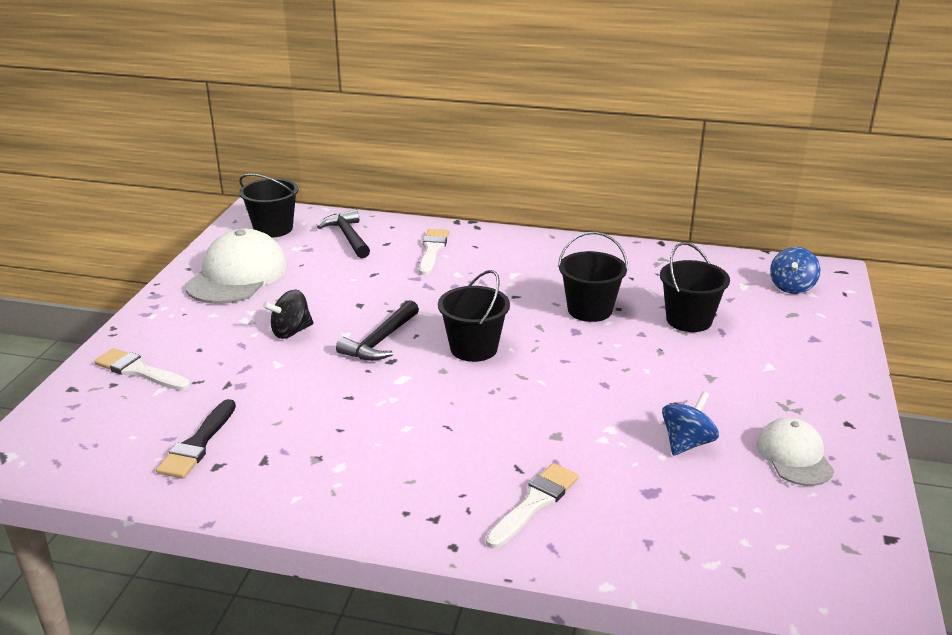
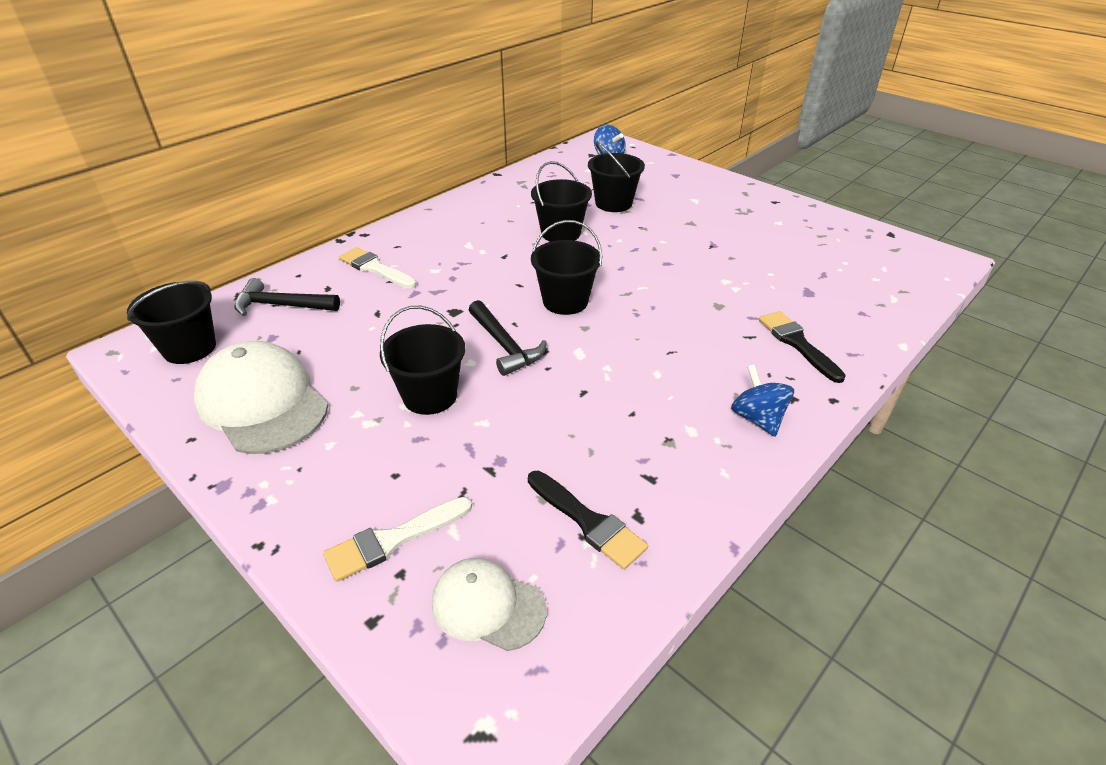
camera: 60 degrees left, 10 degrees up
black spinning top [263,289,314,339] -> black bucket [380,306,465,415]
white brush [486,463,579,549] -> black brush [759,311,846,383]
blue spinning top [662,391,719,455] -> blue spinning top moved to [731,364,794,436]
white cap [756,418,834,486] -> white cap moved to [432,558,547,651]

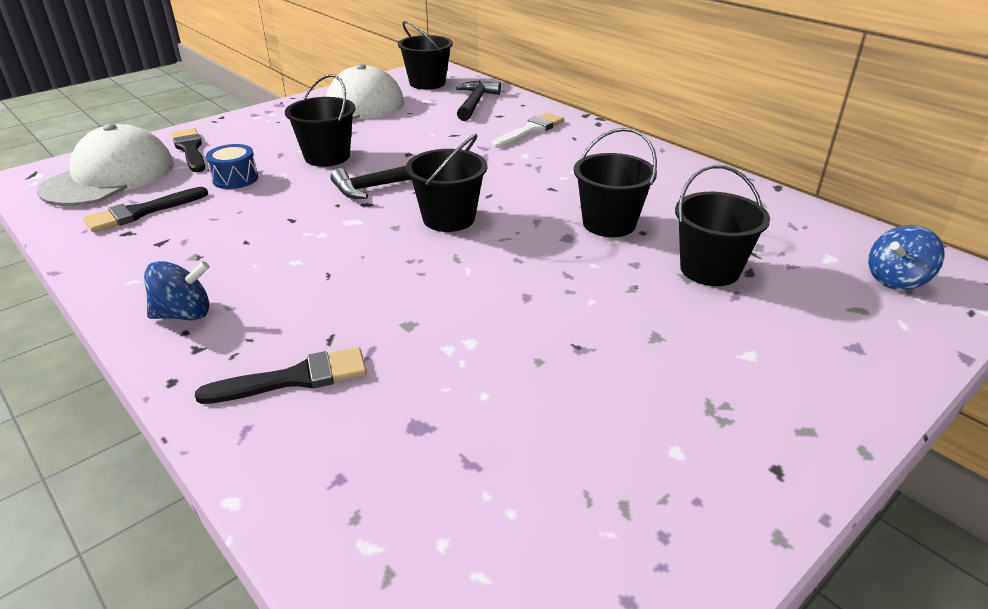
camera: 95 degrees right, 5 degrees down
white brush [323,497,472,582] -> black brush [171,128,205,172]
white cap [432,558,547,651] -> white cap [37,124,174,206], size x1.71
none -> blue drum [206,144,258,189]

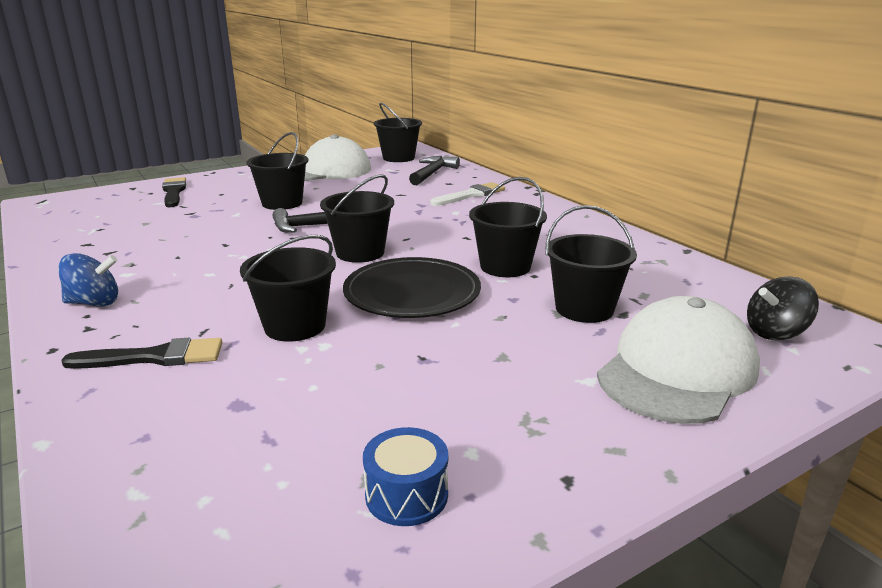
camera: 10 degrees right, 10 degrees down
white cap [37,124,174,206] -> white cap moved to [597,296,760,424]
black brush [83,187,208,232] -> none
blue drum [206,144,258,189] -> blue drum moved to [363,427,448,526]
blue spinning top [868,225,945,290] -> black spinning top [747,277,819,340]
none -> black bucket [240,235,336,342]
none -> black plate [343,257,481,318]

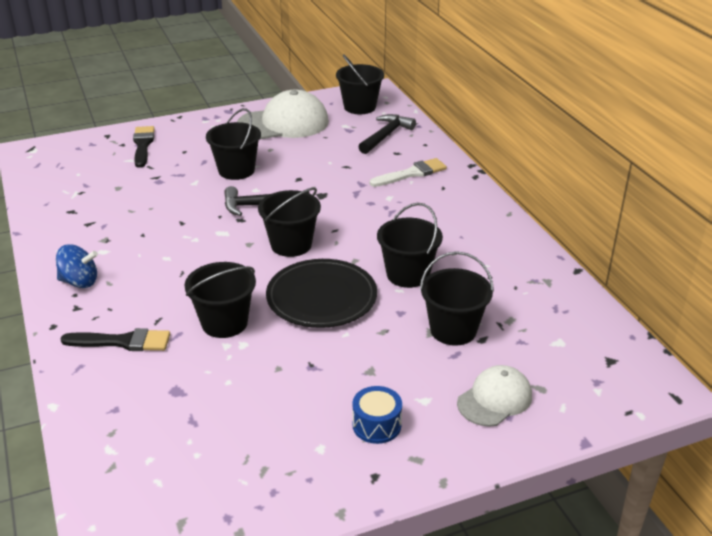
camera: 10 degrees right, 10 degrees up
blue drum [363,427,448,526] -> blue drum moved to [352,386,402,444]
white cap [597,296,760,424] -> white cap [457,365,532,427], size x0.58
black spinning top [747,277,819,340] -> none

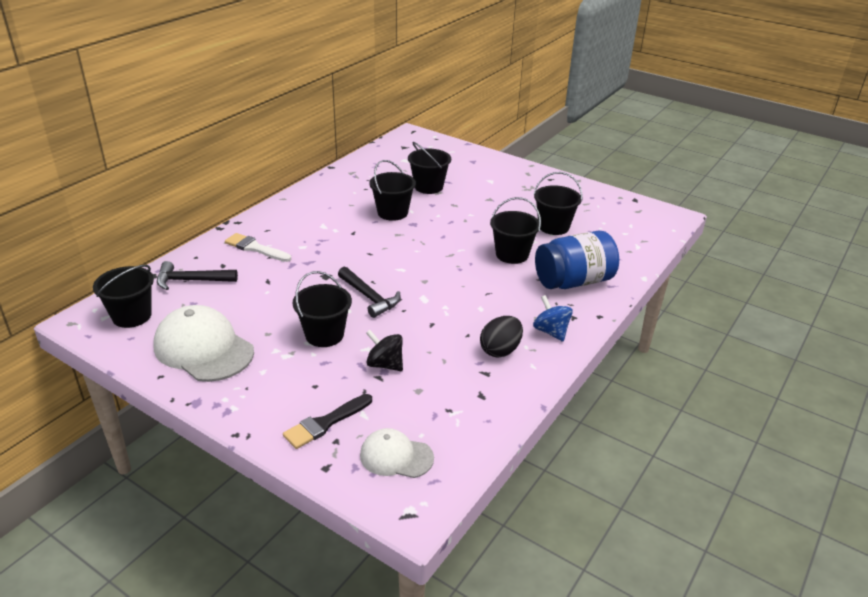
camera: 125 degrees left, 0 degrees up
black brush [61,328,170,351] -> blue jar [535,230,619,289]
black bucket [258,188,321,257] -> black bucket moved to [533,172,583,235]
black plate [266,259,377,328] -> none
blue drum [352,386,402,444] -> none
white cap [457,365,532,427] -> white cap moved to [360,428,434,478]
none -> black spinning top [366,330,403,371]
none -> black egg [480,316,523,358]

